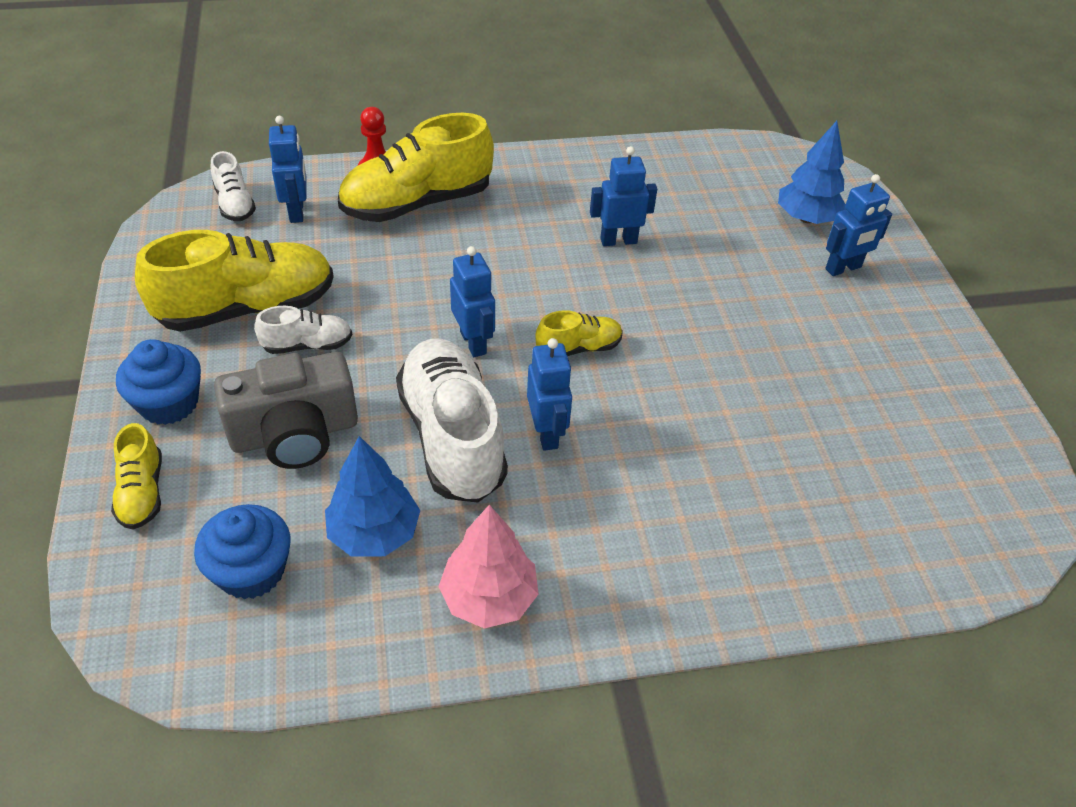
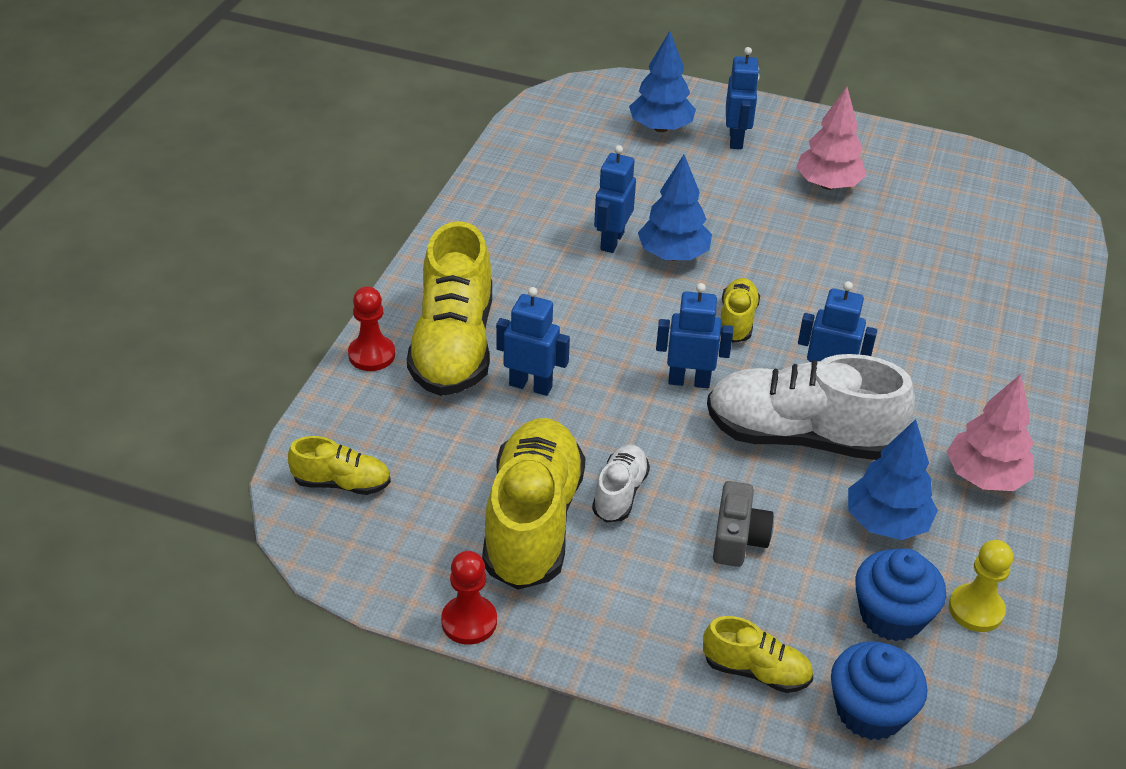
camera: 60 degrees left, 5 degrees down
blue cupcake [116,339,201,425] -> blue cupcake moved to [831,641,927,740]
white shoe [211,151,256,221] -> yellow shoe [288,436,391,495]
grey camera [214,352,358,469] -> grey camera [713,481,774,567], size x0.59
blue robot [269,116,307,223] -> blue robot moved to [496,287,570,396]
none -> red pawn [441,551,497,645]
none -> blue tree [638,155,712,260]
none -> pink tree [796,87,867,190]
none -> yellow pawn [949,540,1013,632]

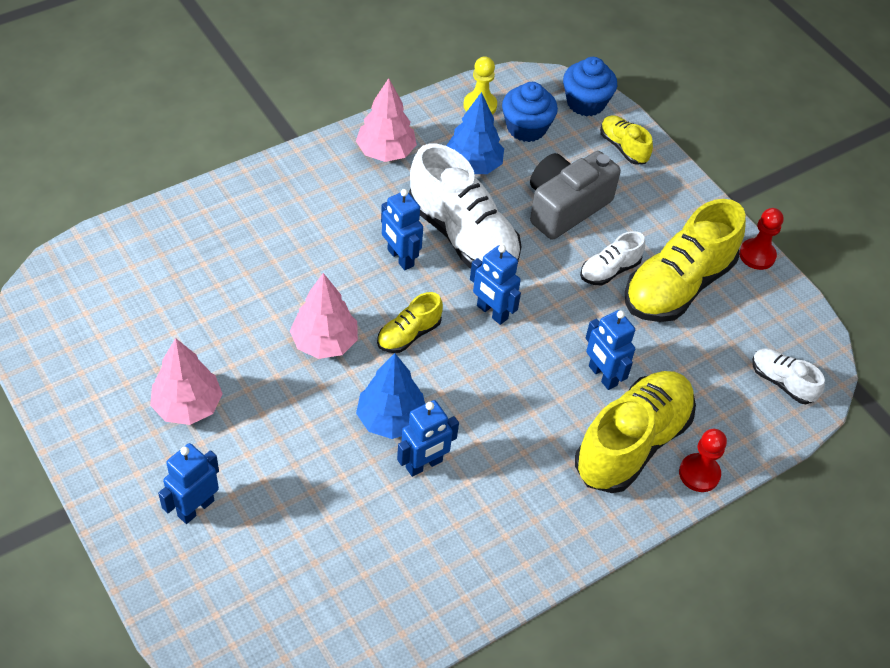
camera: 145 degrees left, 10 degrees up
yellow shoe [288,436,391,495] -> white shoe [752,348,825,404]
blue tree [629,31,696,132] -> none
grey camera [713,481,774,567] -> grey camera [530,151,621,240], size x1.71
none -> pink tree [290,273,358,359]

